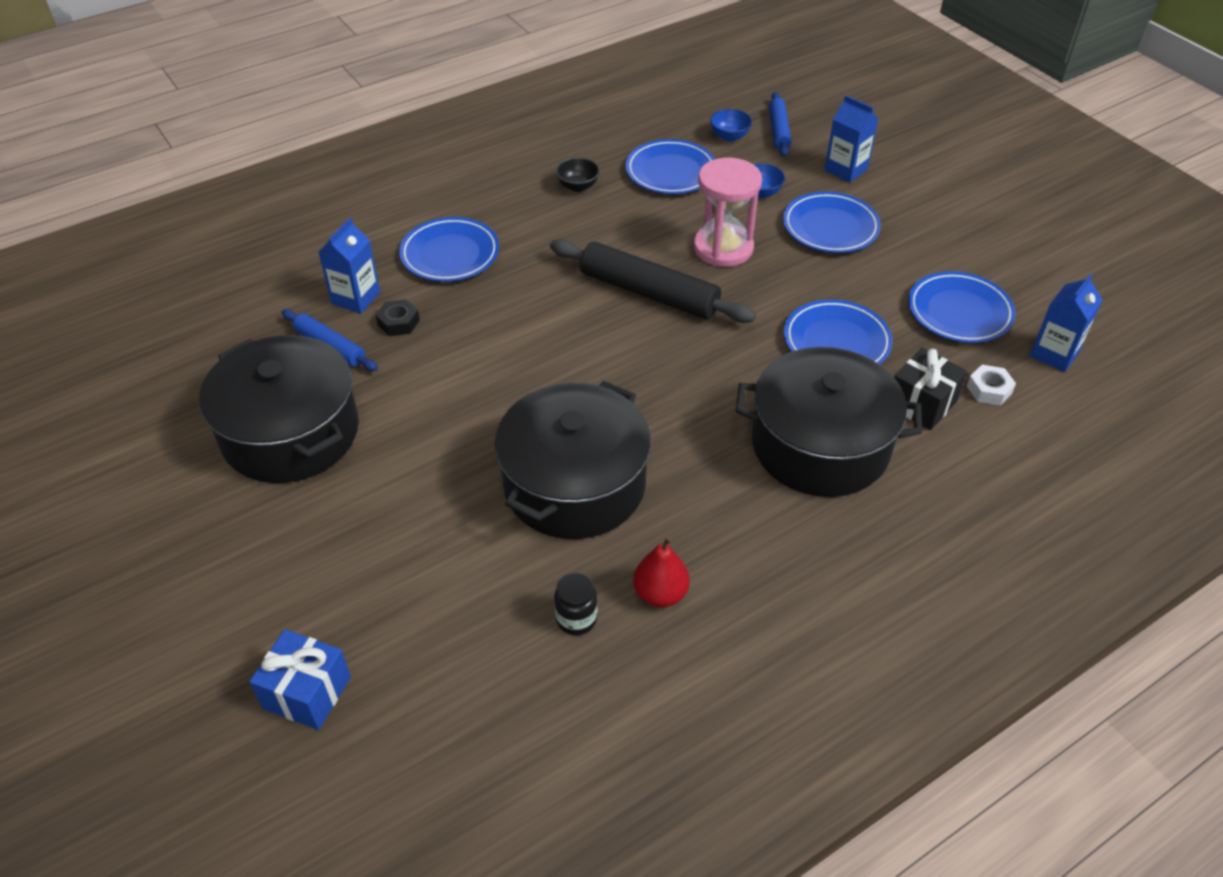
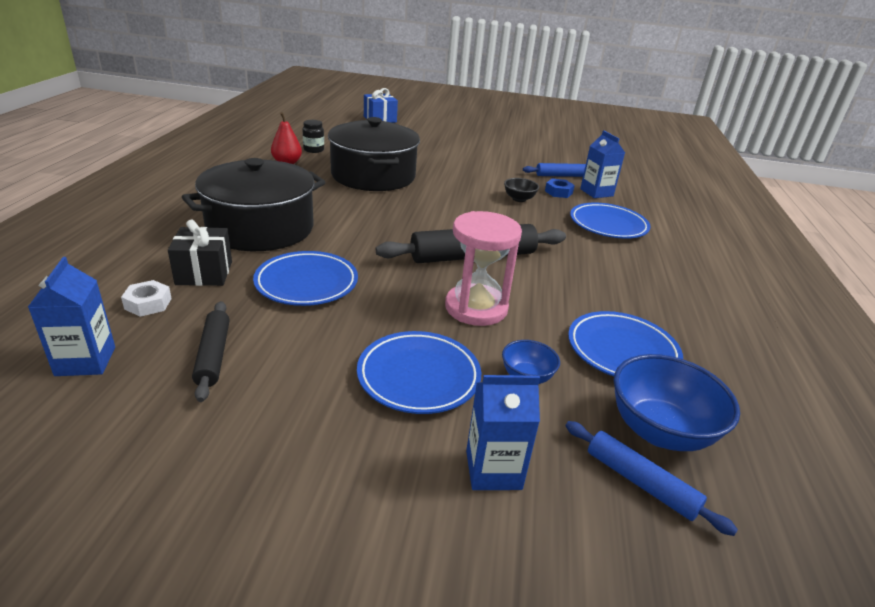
camera: 130 degrees right, 15 degrees down
black pot [199,335,359,483] -> none
black nut [376,299,420,336] -> blue nut [545,179,575,198]
black bowl [556,157,600,192] -> black bowl moved to [504,178,539,202]
blue bowl [710,109,752,142] -> blue bowl [614,354,740,451], size x1.87
blue plate [908,271,1016,343] -> black rolling pin [192,301,230,402]

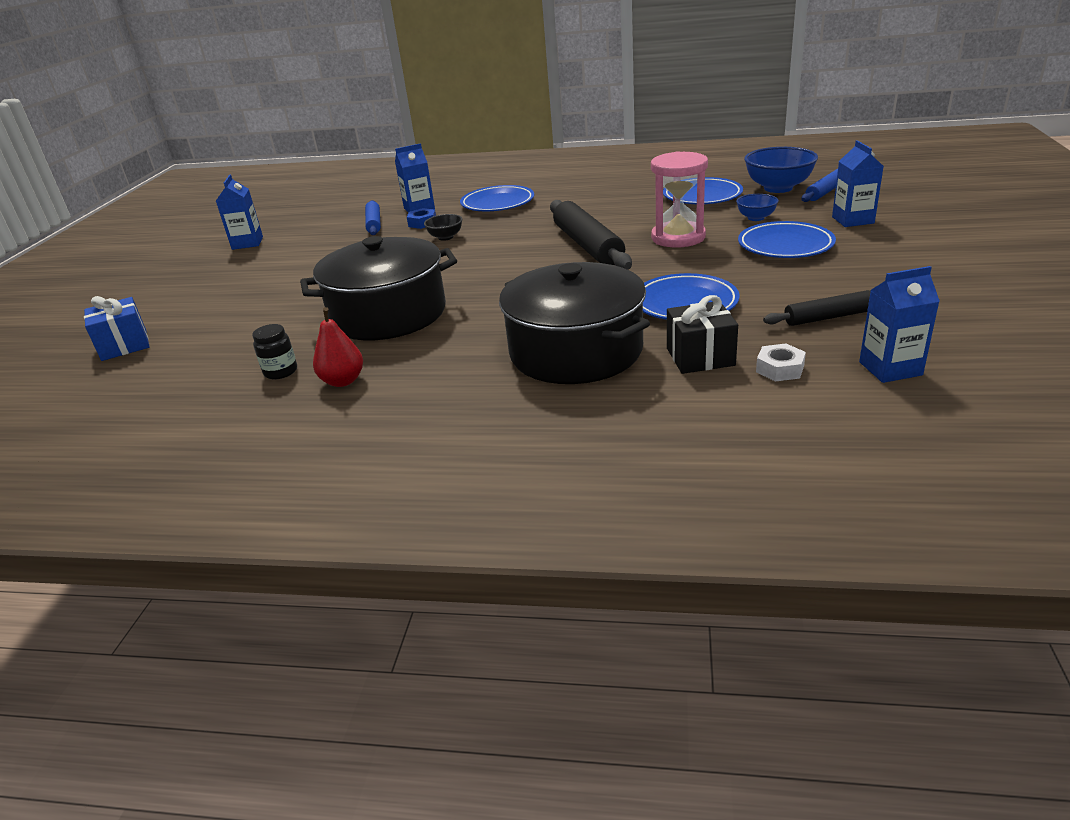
camera: 85 degrees left, 0 degrees up
none -> blue carton [216,175,263,250]

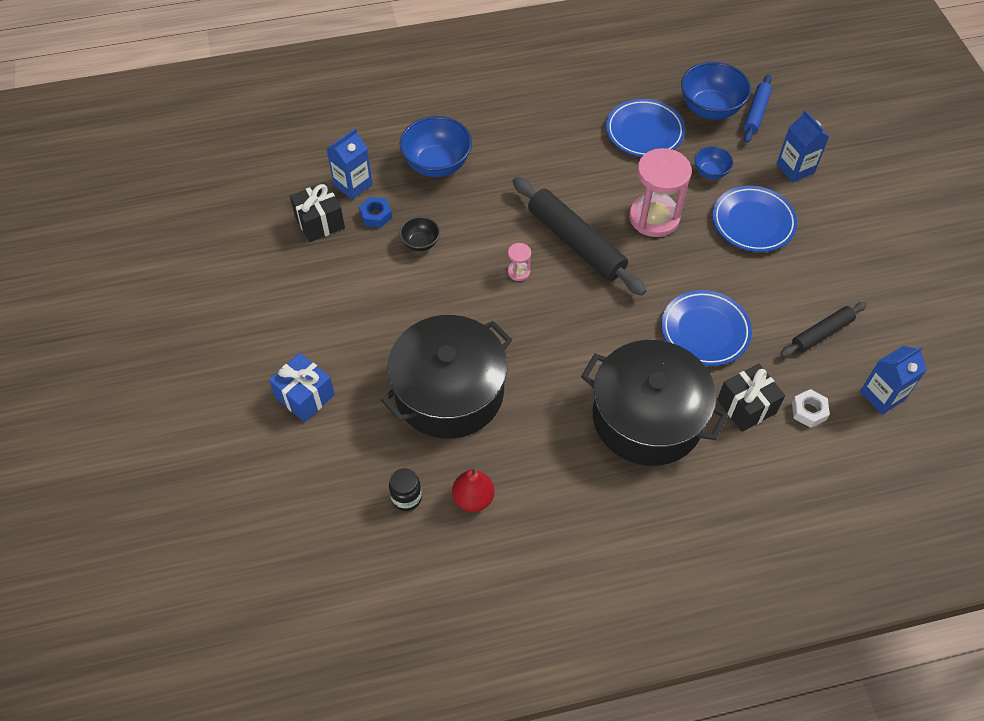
camera: 25 degrees left, 25 degrees up
blue gift [84,296,150,361] -> blue gift moved to [269,353,335,422]
blue carton [216,175,263,250] -> none
blue rolling pin [365,200,381,235] -> black gift [290,182,345,242]
blue plate [460,185,534,211] -> blue bowl [400,116,472,177]
none -> pink hourglass [508,243,531,281]

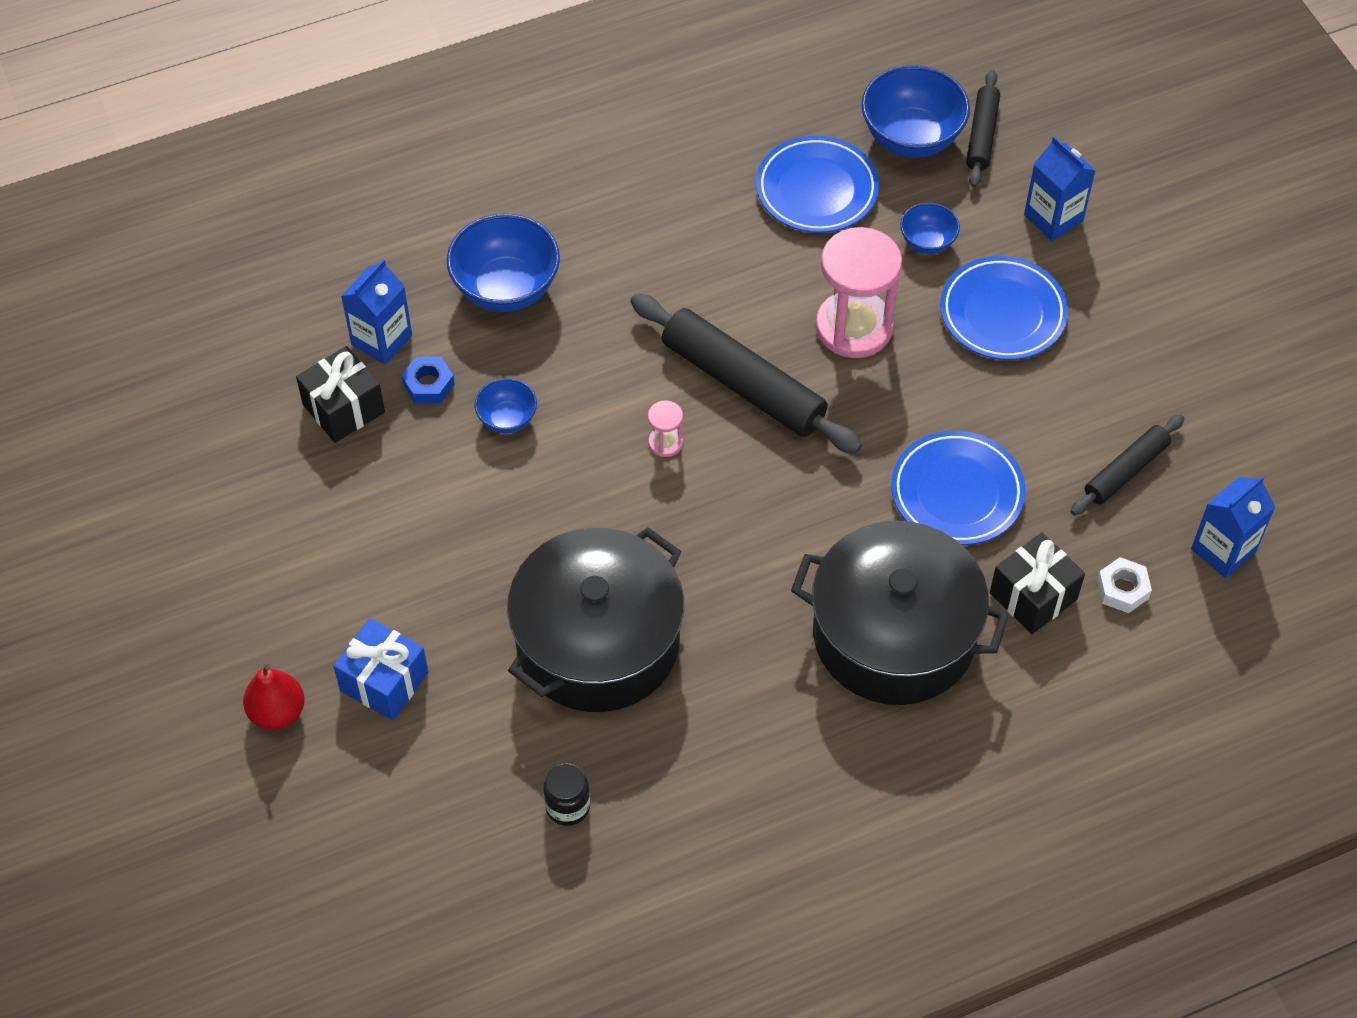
camera: 10 degrees left, 0 degrees up
black bowl [400,216,440,251] -> blue bowl [475,378,537,434]
red pear [452,468,494,512] -> red pear moved to [243,664,305,730]
blue rolling pin [744,74,772,143] -> black rolling pin [966,70,1000,188]

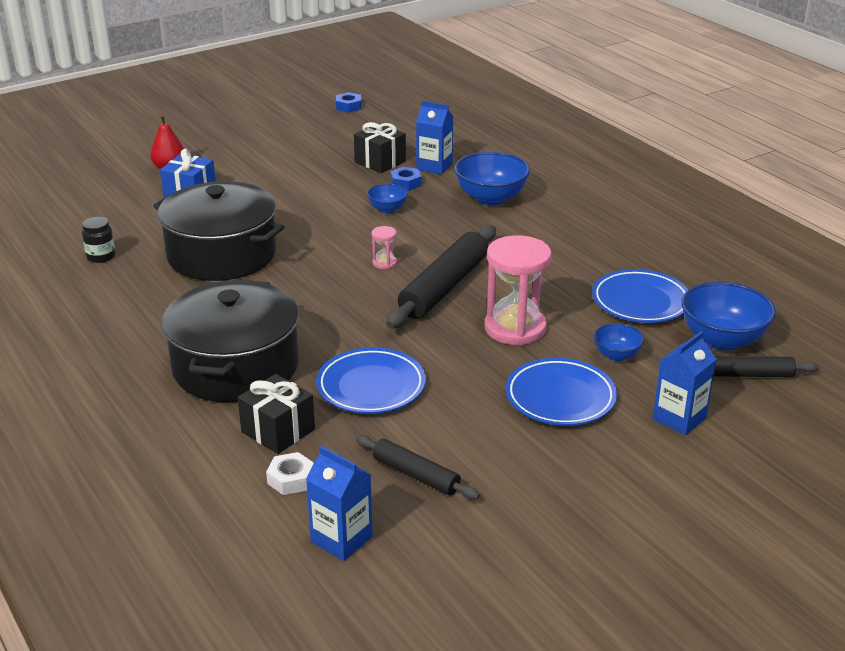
camera: 80 degrees right, 25 degrees down
none -> blue nut [336,92,361,113]

